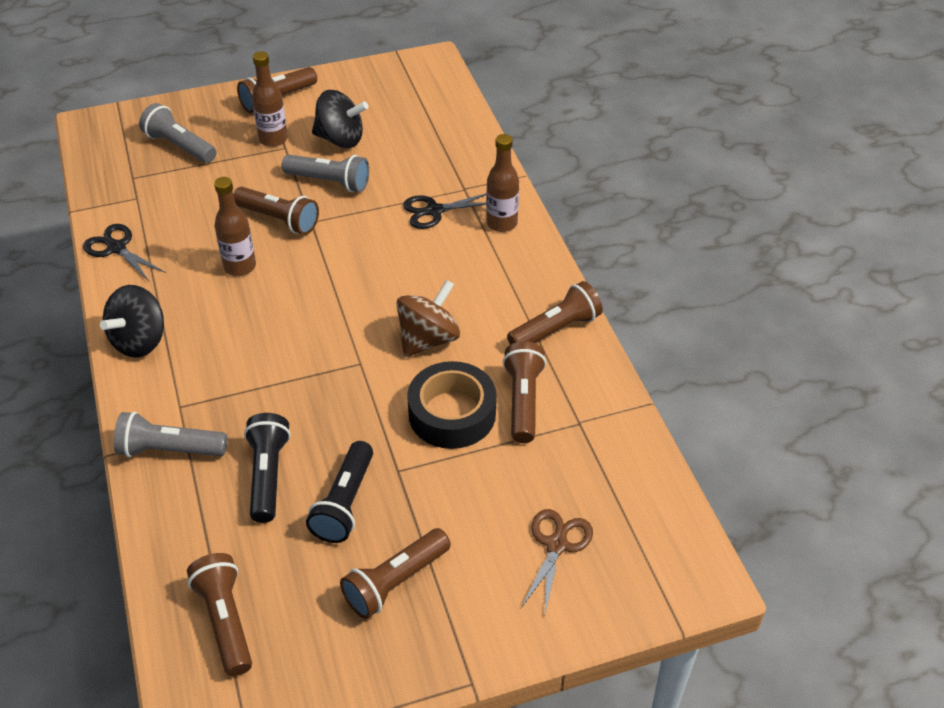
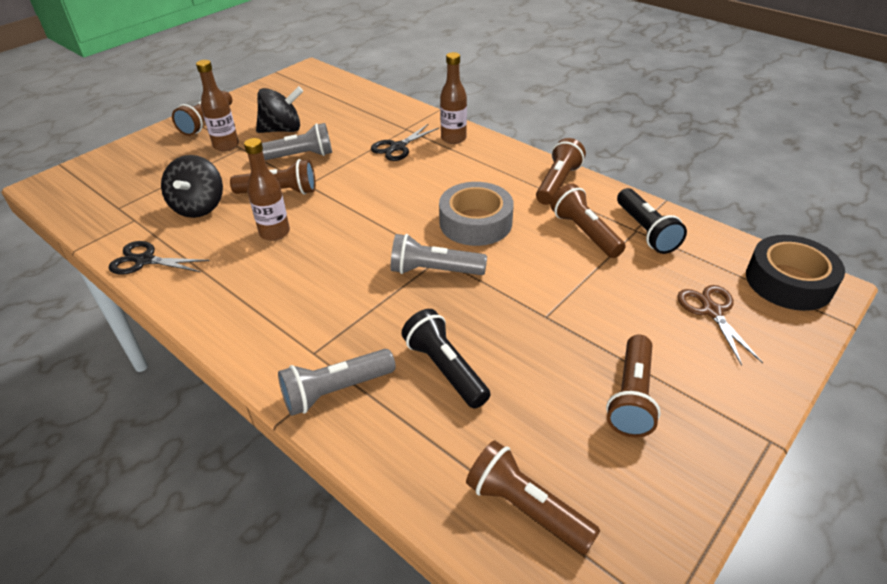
camera: 30 degrees left, 5 degrees down
black spinning top [100,285,164,358] -> black spinning top moved to [161,155,223,218]
grey flashlight [139,103,217,163] -> grey flashlight moved to [391,234,487,275]
black flashlight [306,441,373,543] -> black flashlight moved to [617,188,687,254]
brown spinning top [396,280,460,357] -> grey tape [439,182,514,246]
black tape [407,361,496,449] -> black tape moved to [746,235,845,311]

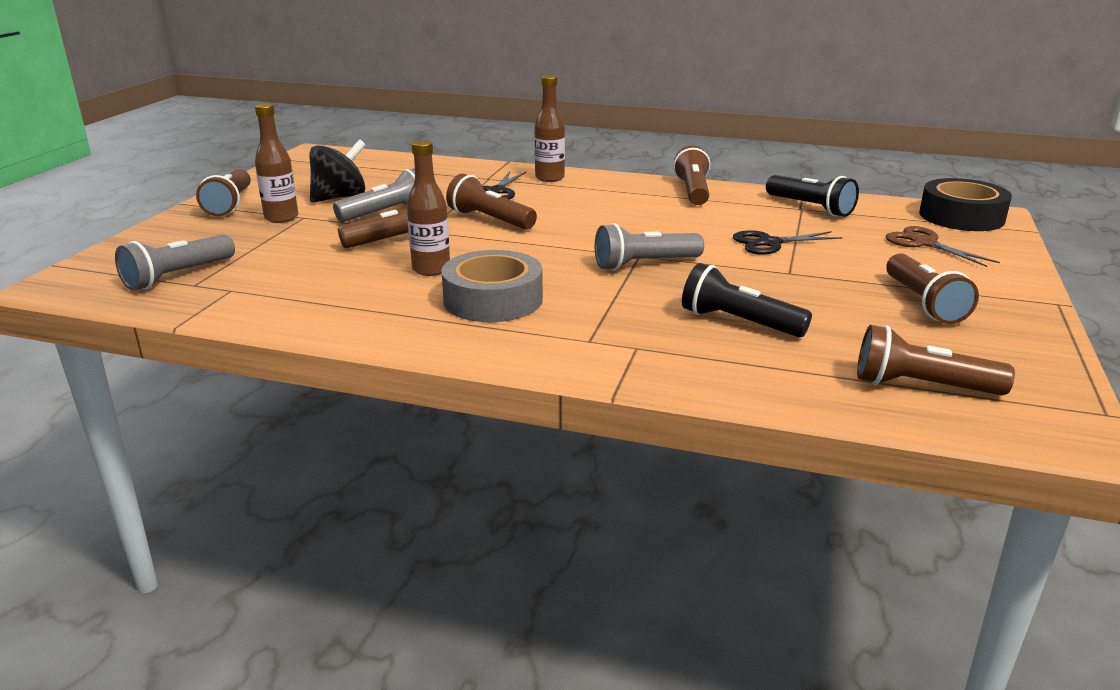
camera: 25 degrees left, 15 degrees down
black scissors [108,241,210,275] -> black scissors moved to [733,230,843,255]
black spinning top [161,155,223,218] -> none
grey flashlight [278,349,396,416] -> grey flashlight moved to [115,234,235,291]
grey tape [439,182,514,246] -> grey tape moved to [441,250,543,322]
brown flashlight [550,184,626,258] -> brown flashlight moved to [446,174,537,230]

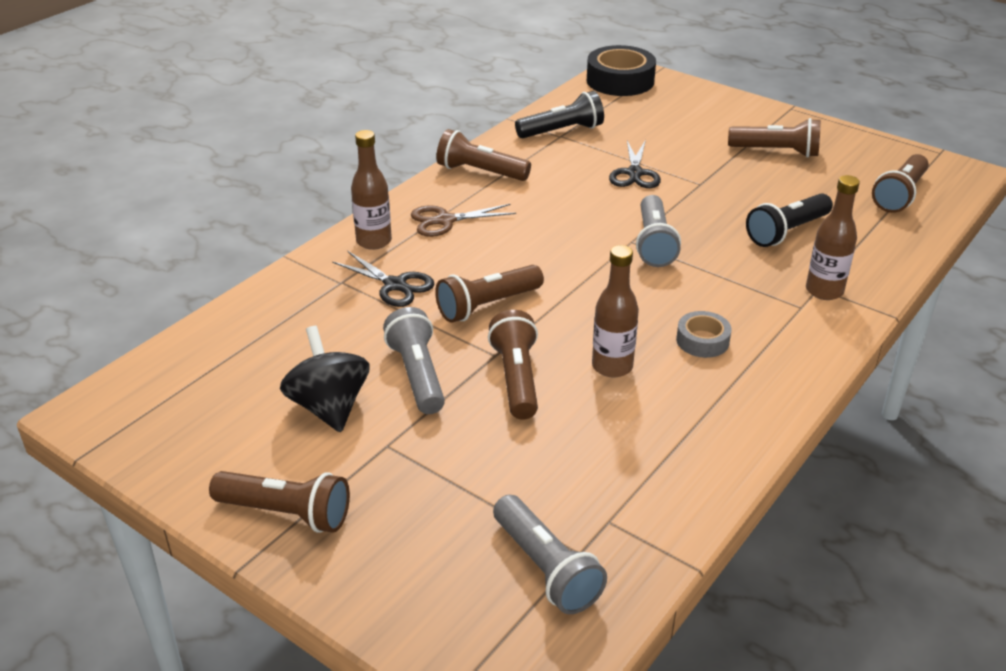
camera: 70 degrees left, 10 degrees up
brown bottle [255,103,298,223] -> brown bottle moved to [806,175,860,300]
grey tape [441,250,543,322] -> grey tape [676,311,732,358], size x0.54
brown scissors [885,226,1000,267] -> brown scissors moved to [411,204,516,237]

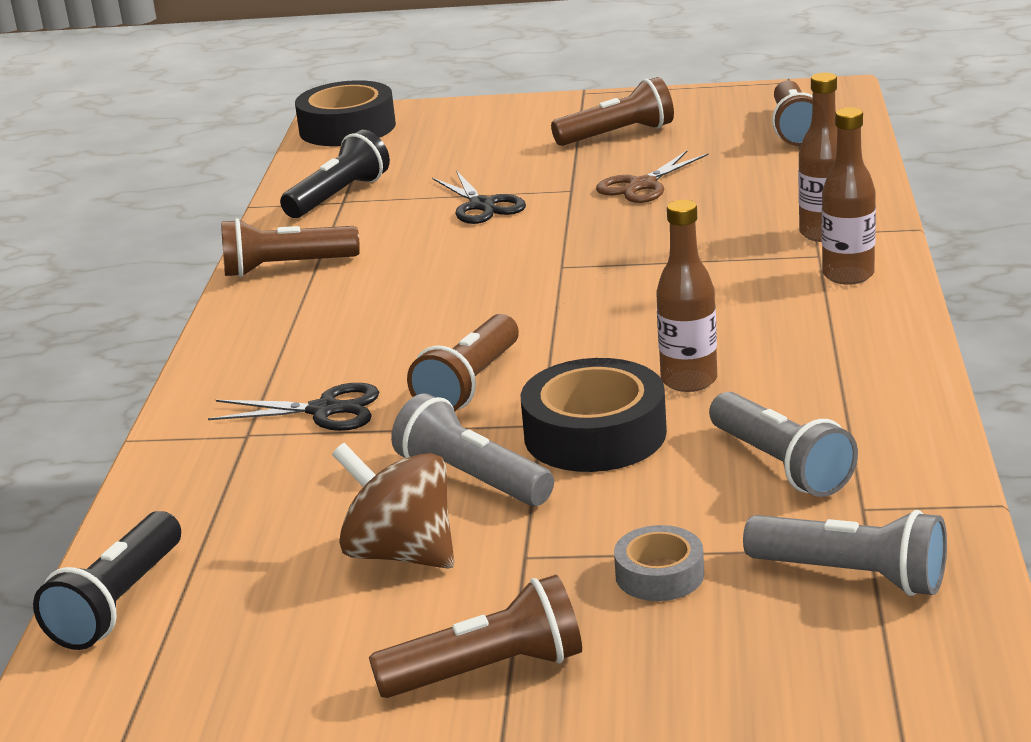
camera: 30 degrees left, 10 degrees down
black spinning top [280,326,370,432] -> brown spinning top [332,443,454,569]
brown bottle [351,130,392,250] -> brown bottle moved to [822,107,876,285]
brown scissors [411,204,516,237] -> brown scissors moved to [596,151,709,203]
brown flashlight [488,310,538,420] -> black tape [521,358,667,472]
grey flashlight [636,195,681,267] -> grey flashlight moved to [709,392,858,497]
grey tape [676,311,732,358] -> grey tape moved to [614,525,704,601]
black flashlight [746,193,833,247] -> black flashlight moved to [33,511,181,650]

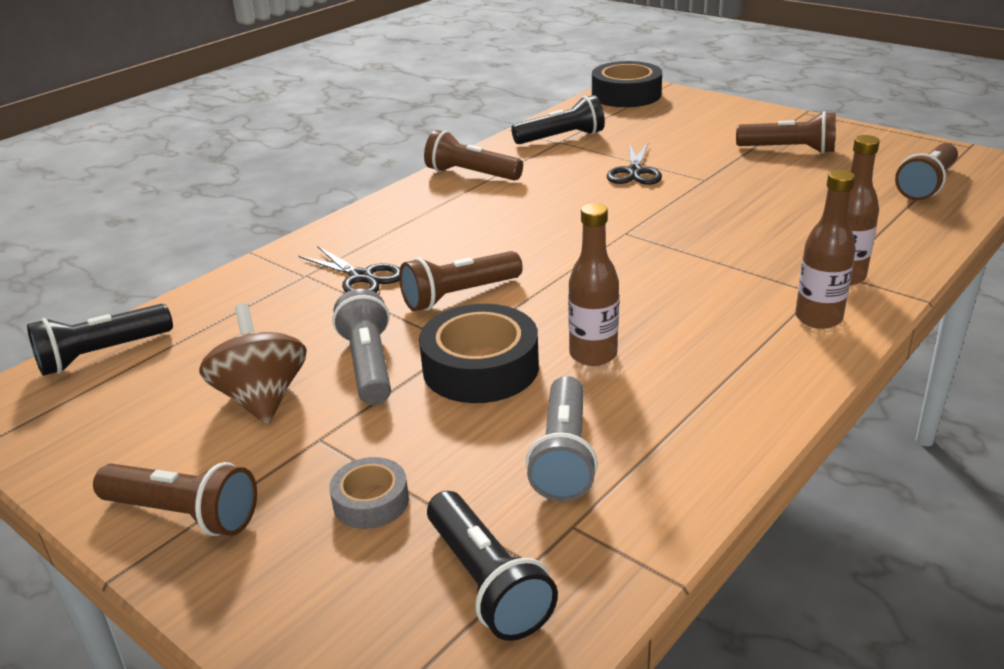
camera: 35 degrees right, 5 degrees up
brown scissors [596,151,709,203] -> none
grey flashlight [743,510,947,596] -> black flashlight [427,491,558,641]

